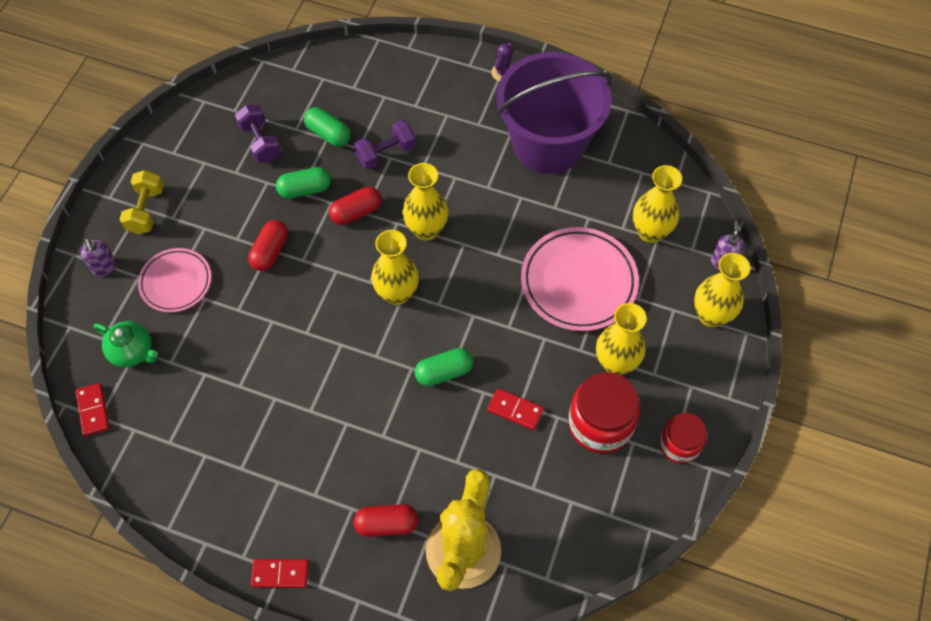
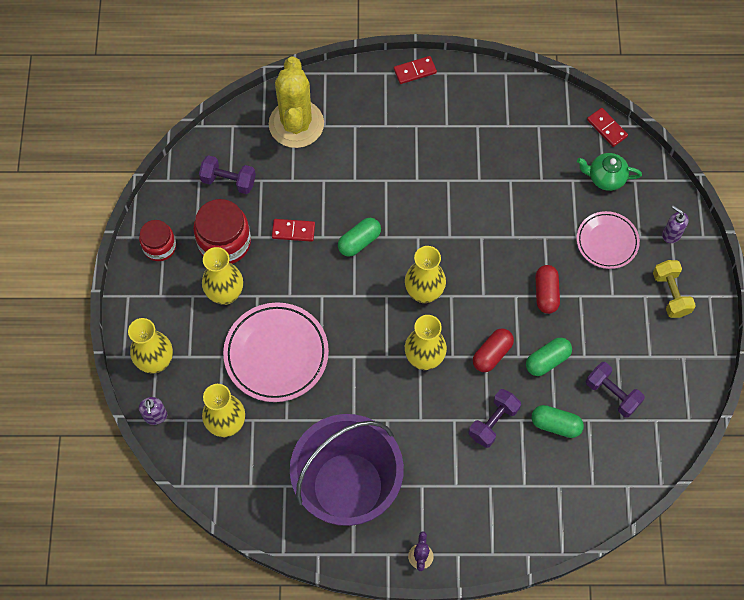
camera: 160 degrees right, 5 degrees up
red capsule [353,504,419,537] -> none
none -> purple dumbbell [199,155,256,194]

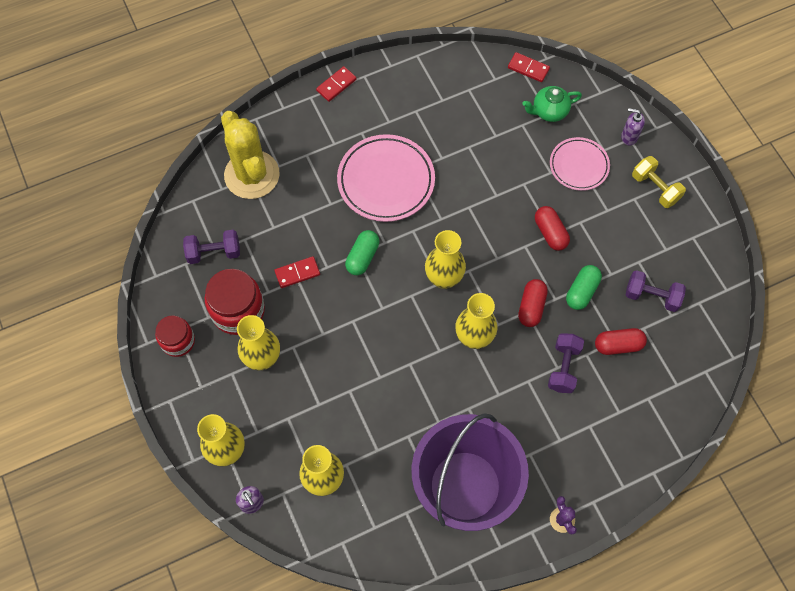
camera: 25 degrees left, 0 degrees up
pink plate [223,302,329,402] -> pink plate moved to [337,134,435,222]
green capsule [531,405,584,438] -> red capsule [595,328,647,355]

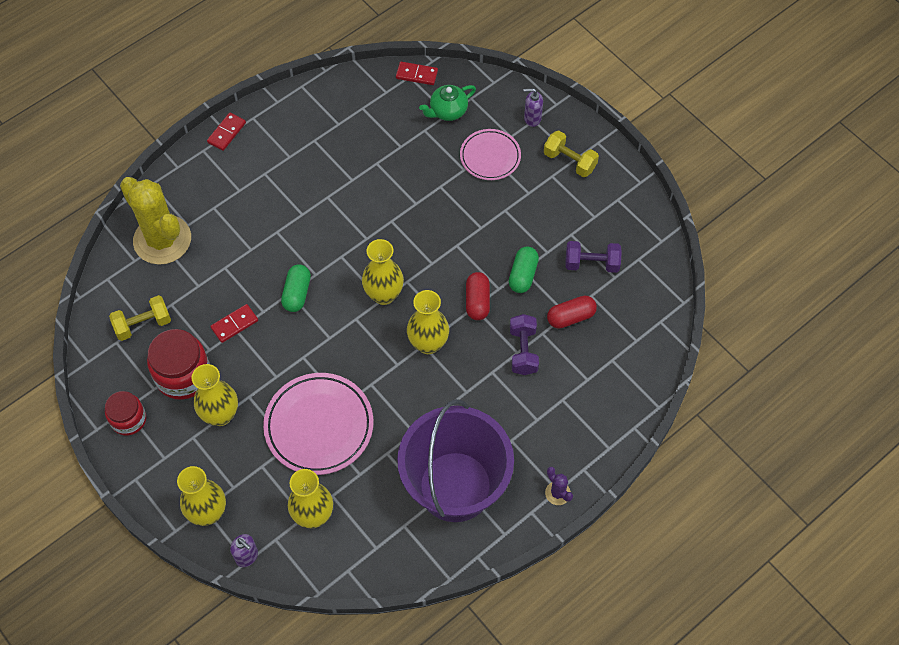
camera: 15 degrees left, 5 degrees down
purple dumbbell [183,230,240,264] -> yellow dumbbell [109,295,171,341]
pink plate [337,134,435,222] -> pink plate moved to [263,373,374,475]
red capsule [535,206,570,251] -> none

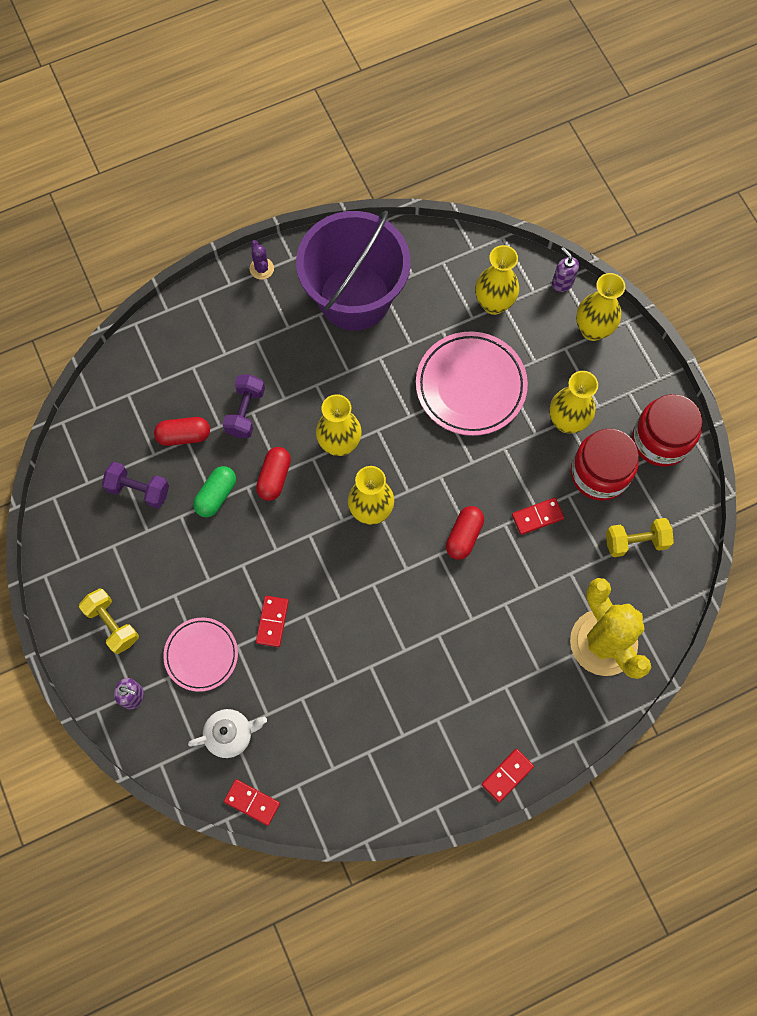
camera: 165 degrees left, 10 degrees up
red jar [105,391,146,436] -> red jar [632,394,702,467], size x1.58
green capsule [281,264,311,312] -> red capsule [446,506,484,560]
green teapot [419,85,476,121] -> white teapot [188,709,267,758]
none -> red domino [256,596,289,647]

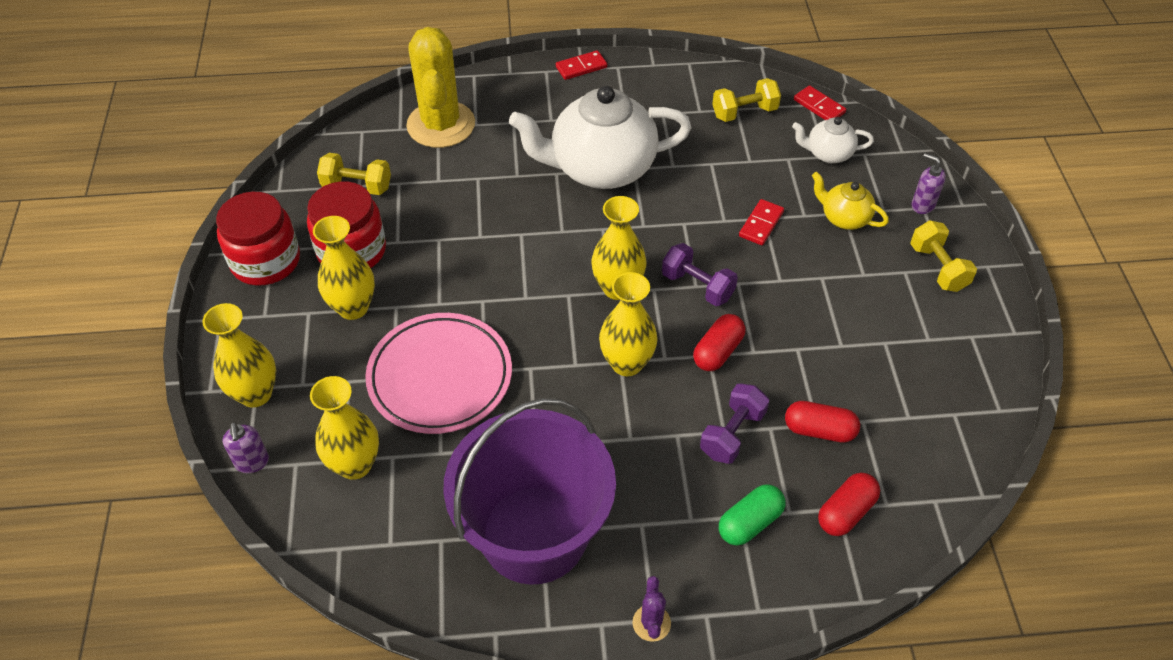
camera: 160 degrees left, 20 degrees down
purple dumbbell [102,462,169,508] -> purple dumbbell moved to [662,243,738,306]
pink plate [163,618,238,692] -> yellow teapot [812,172,889,230]
green capsule [193,466,236,517] -> green capsule moved to [719,484,785,546]
red capsule [446,506,484,560] -> red capsule moved to [818,472,880,536]
red domino [512,498,564,535] -> none
none -> white teapot [509,86,692,189]
none -> yellow dumbbell [712,78,781,122]

